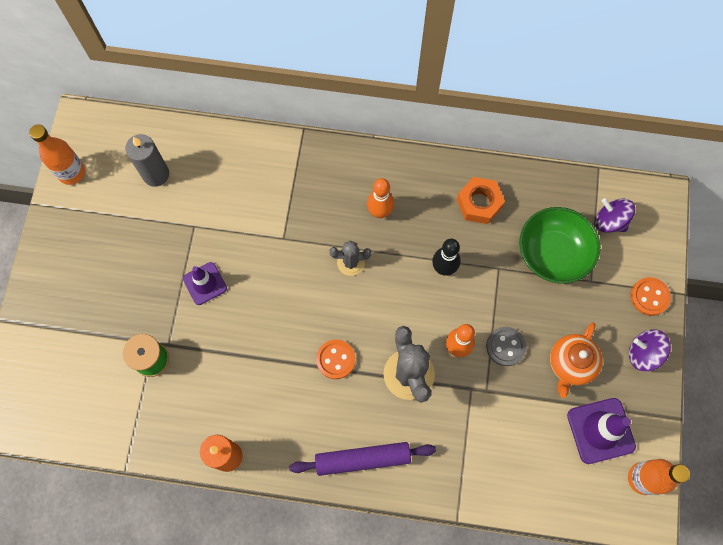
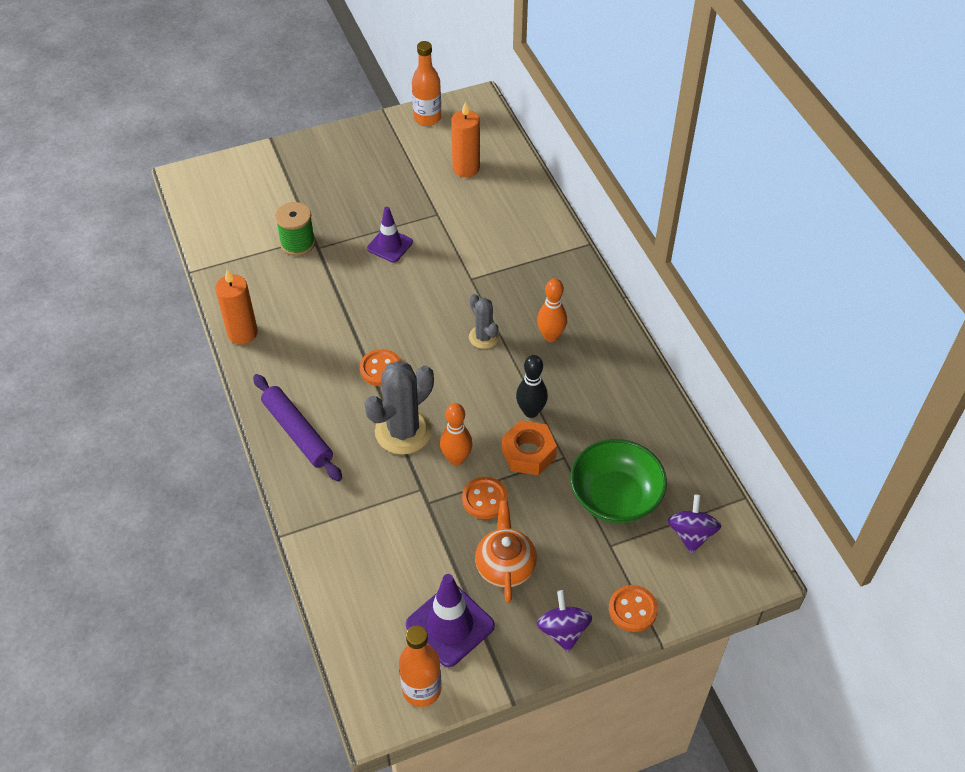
camera: 60 degrees right, 20 degrees down
grey candle [125,134,169,187] -> orange candle [451,101,480,177]
orange nut [457,177,505,224] -> orange nut moved to [501,420,557,475]
grey button [486,327,526,366] -> orange button [462,477,508,519]
orange teapot [550,322,603,398] -> orange teapot turned 90 degrees clockwise [475,500,537,603]

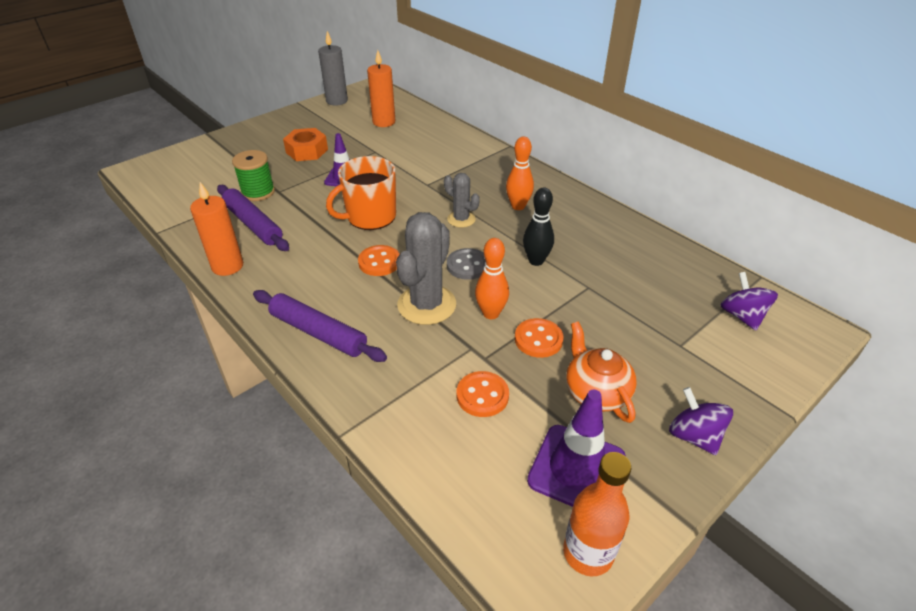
camera: 20 degrees left, 10 degrees down
orange bottle [412,41,441,126] -> grey candle [318,31,348,106]
orange nut [501,420,557,475] -> orange nut moved to [283,128,328,161]
green bowl [570,439,667,523] -> none
orange button [609,585,658,632] -> orange button moved to [457,371,509,417]
none -> purple rolling pin [217,185,289,251]
none -> orange mug [326,156,396,230]
none -> grey button [447,248,486,280]

